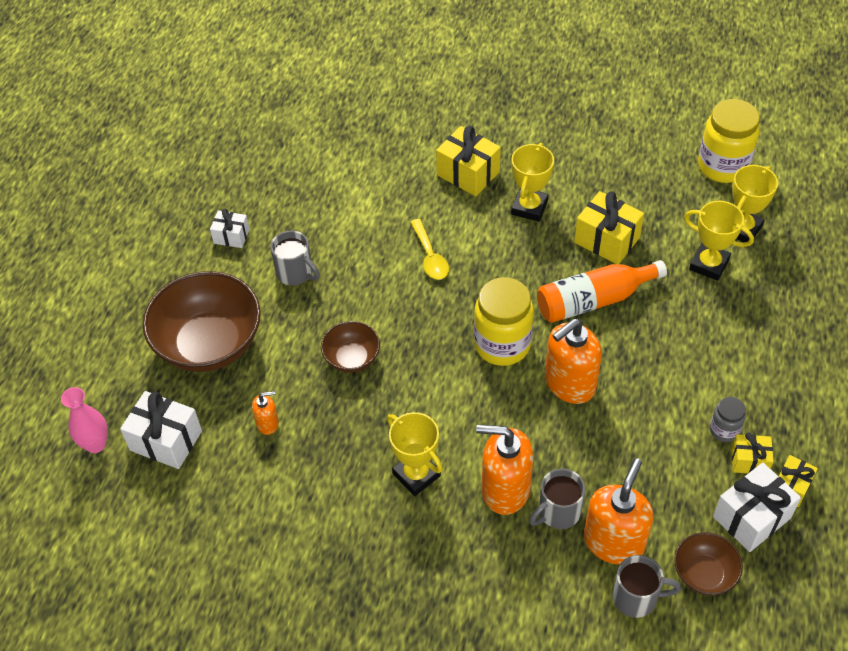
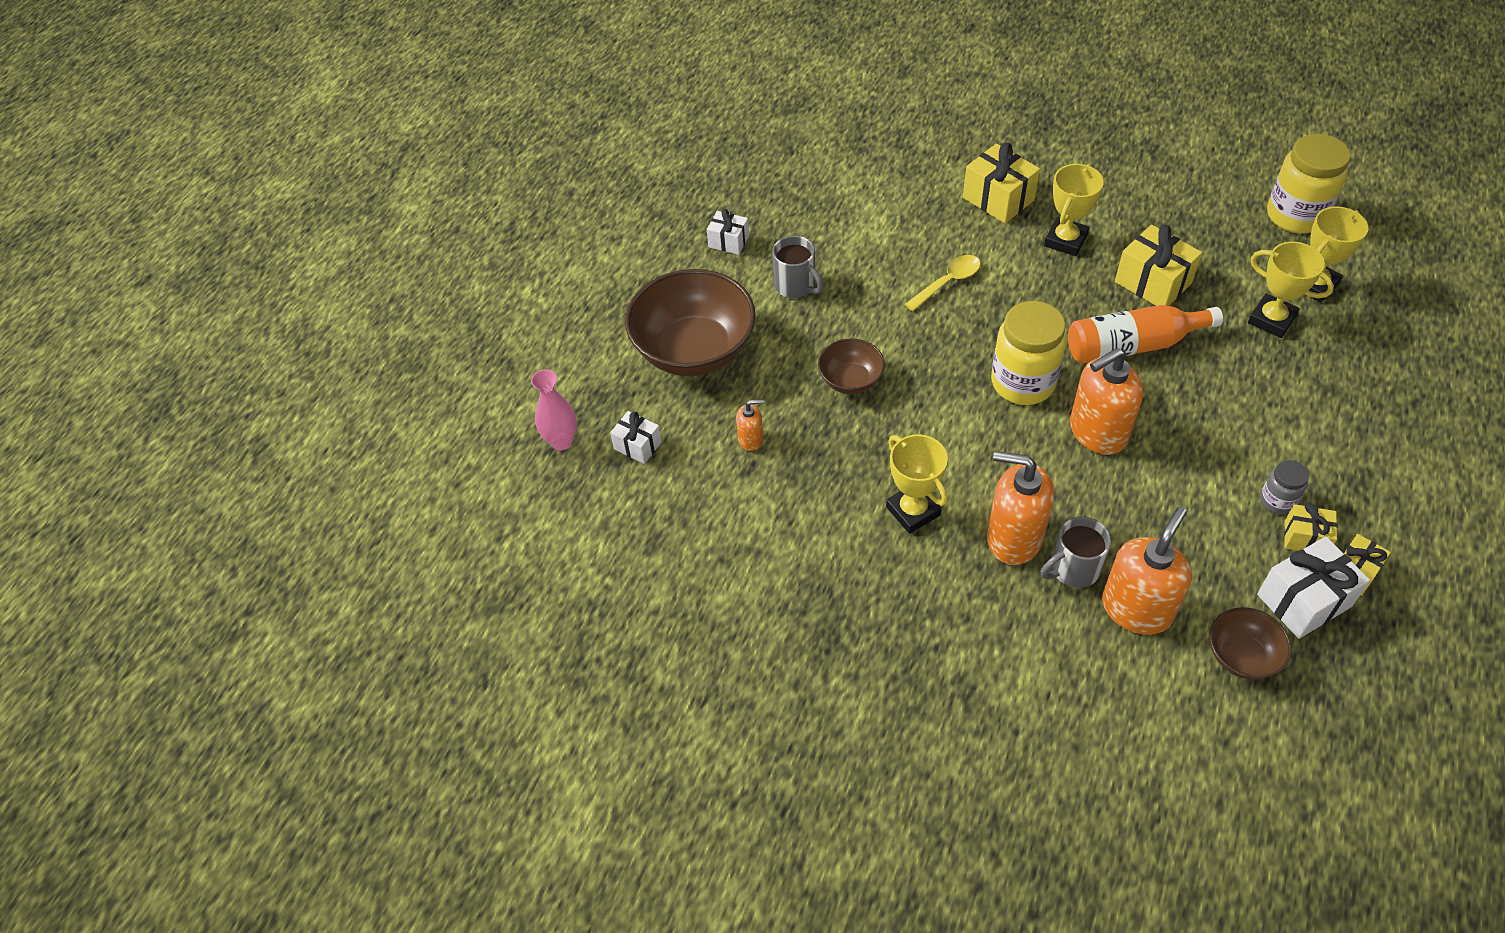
camera: 10 degrees right, 0 degrees up
white gift [120,391,202,469] -> white gift [610,411,662,464], size x0.59
yellow spoon [410,219,449,280] -> yellow spoon turned 120 degrees counterclockwise [905,255,981,311]
grey mug [612,555,681,618] -> none

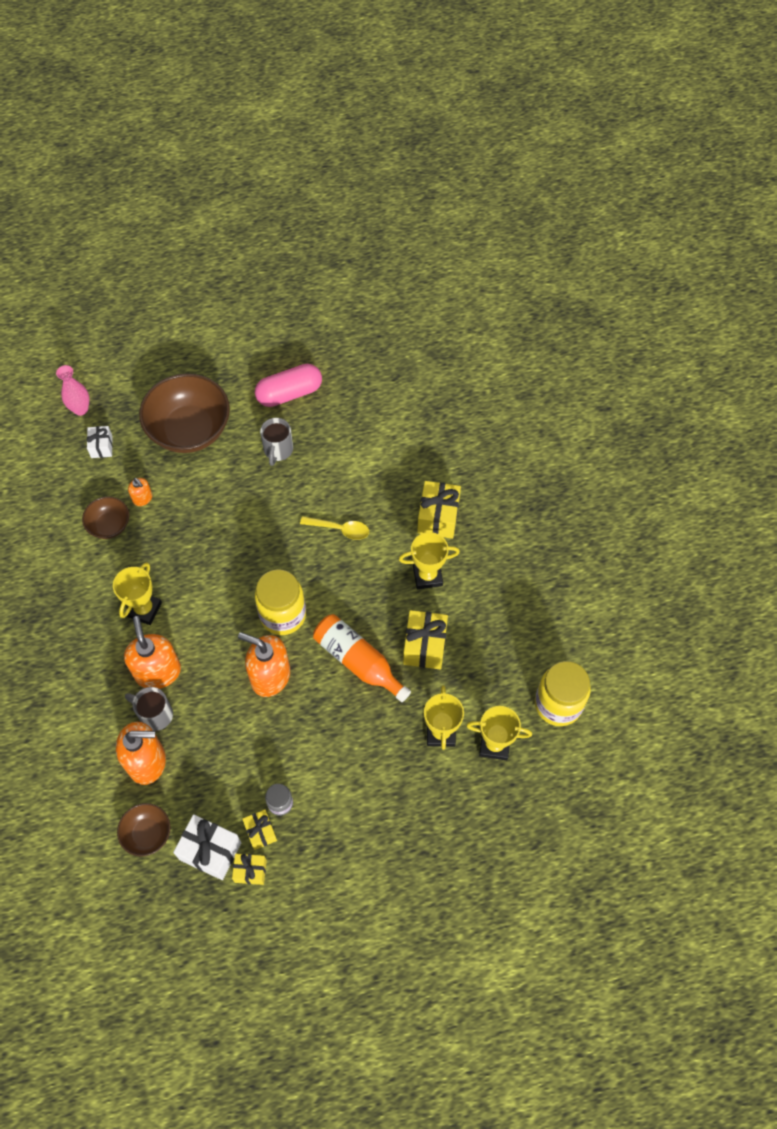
camera: 50 degrees right, 10 degrees up
white gift [707,209,749,255] -> pink capsule [255,364,322,407]
brown bowl [818,338,885,394] -> brown bowl moved to [82,496,129,539]

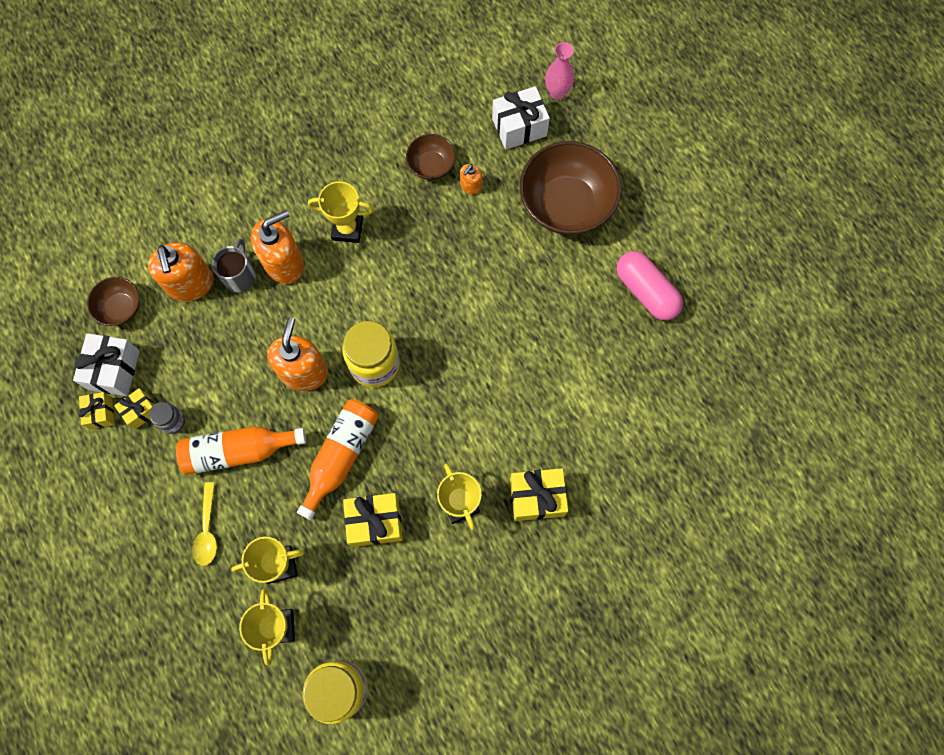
camera: 75 degrees right, 10 degrees up
white gift [86,426,113,458] -> white gift [492,86,550,150], size x1.68
grey mug [260,418,293,466] -> none
yellow spoon [300,516,369,540] -> yellow spoon moved to [192,482,217,566]
none -> orange bottle [176,426,306,475]

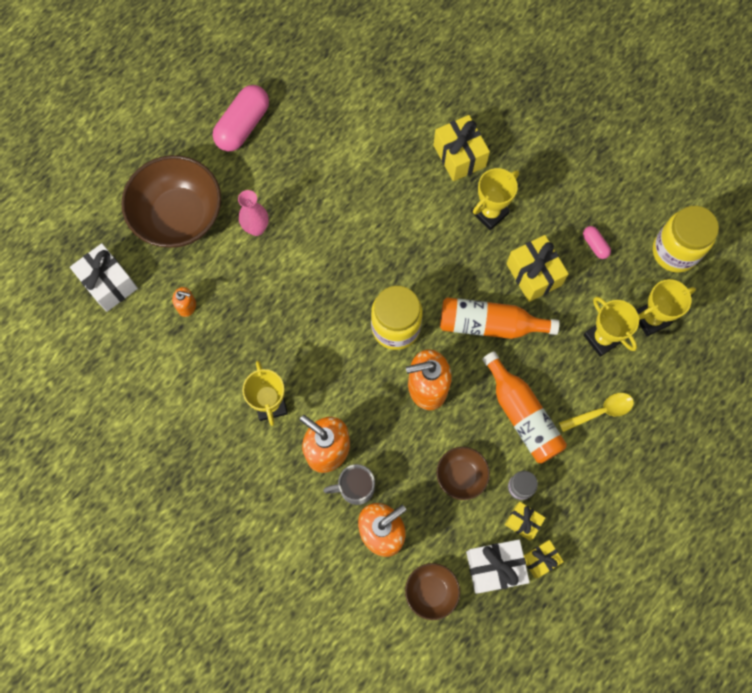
camera: 110 degrees left, 0 degrees up
brown bowl [406,134,456,180] -> brown bowl moved to [436,447,490,500]
pink vase [545,42,574,100] -> pink vase moved to [238,190,269,236]
none -> pink capsule [583,226,611,259]

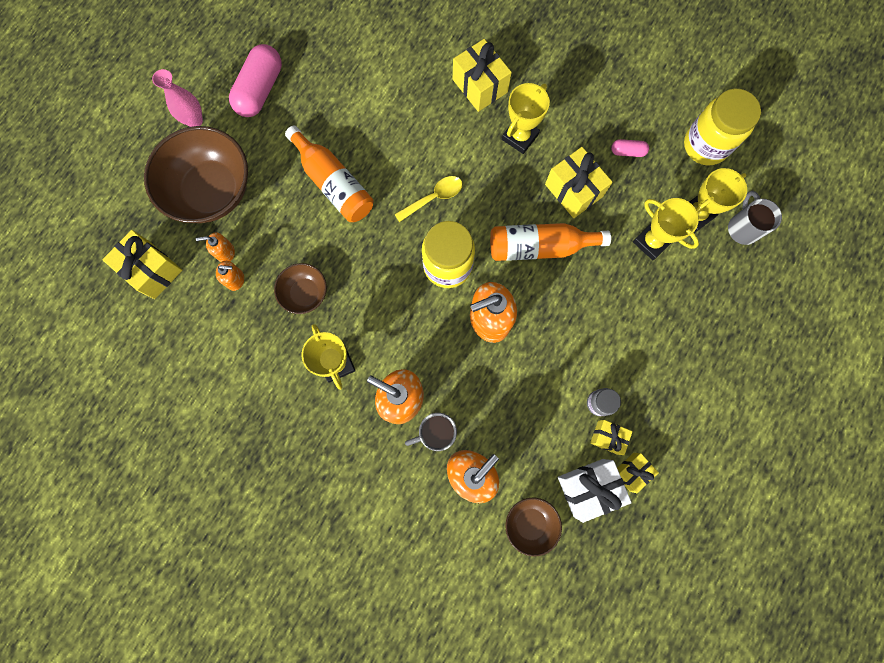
camera: 10 degrees left, 5 degrees up
white gift [70,243,138,312] -> yellow gift [102,230,182,299]
pink vase [238,190,269,236] -> pink vase moved to [152,69,203,127]
brown bowl [436,447,490,500] -> brown bowl moved to [274,263,327,314]
orange bottle [482,351,567,464] -> orange bottle moved to [285,126,374,222]
yellow spoon [559,393,634,432] -> yellow spoon moved to [394,176,462,222]
pink capsule [583,226,611,259] -> pink capsule turned 45 degrees counterclockwise [611,139,649,157]
none -> orange soap dispenser [196,232,235,262]
none -> grey mug [728,191,782,245]

